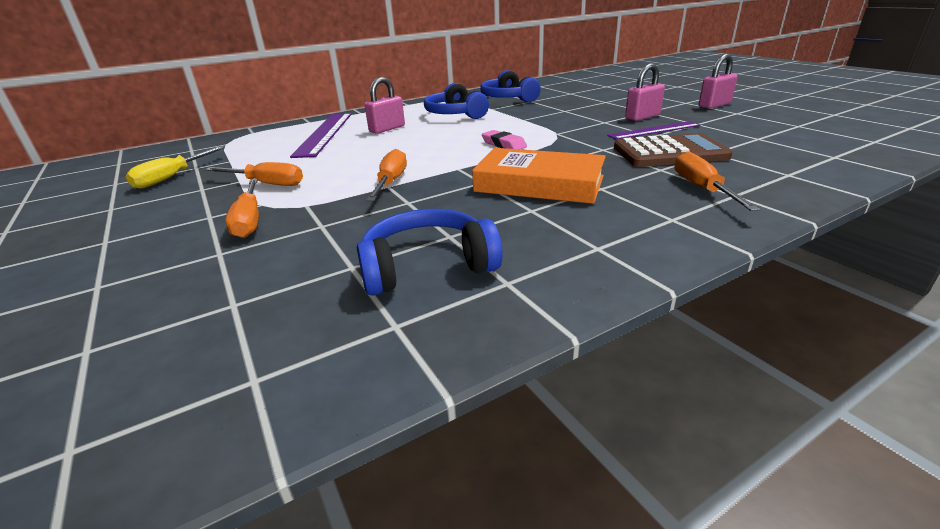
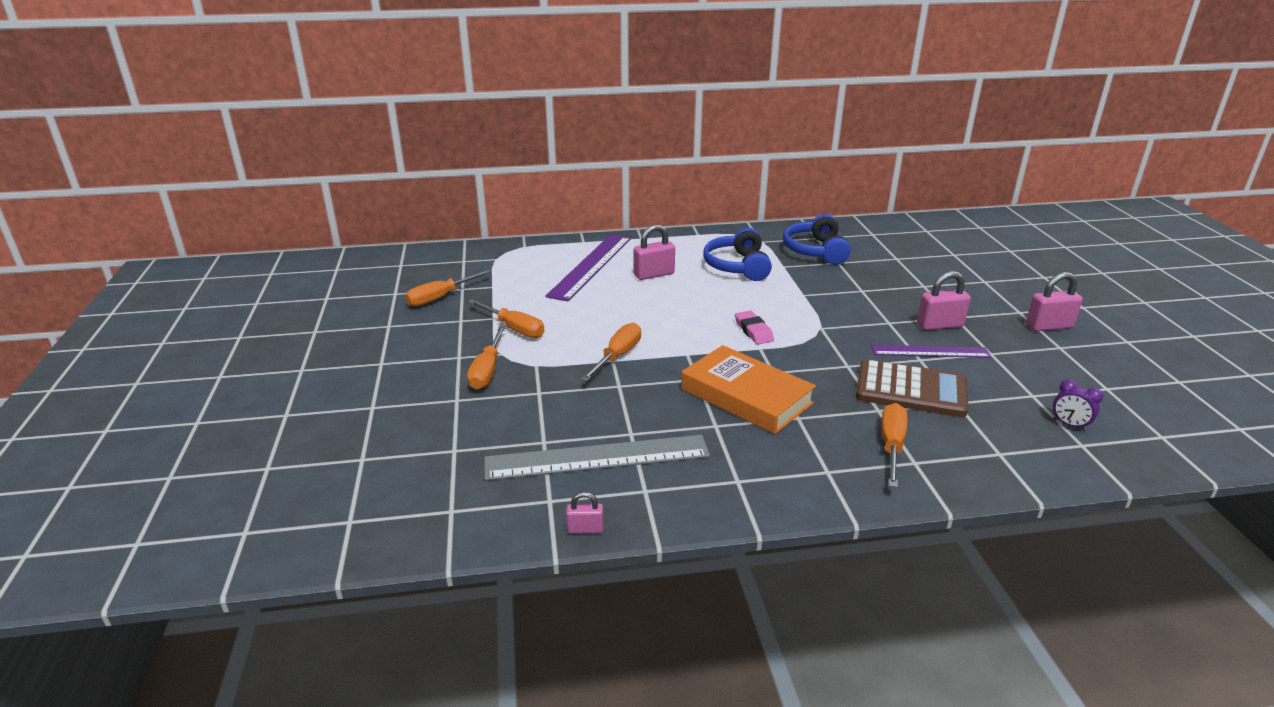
camera: 20 degrees right, 0 degrees up
yellow screwdriver [126,146,225,189] -> orange screwdriver [405,270,492,307]
blue headphones [357,209,503,296] -> grey ruler [484,435,710,481]
none -> pink padlock [566,492,604,534]
none -> purple clock [1053,379,1103,431]

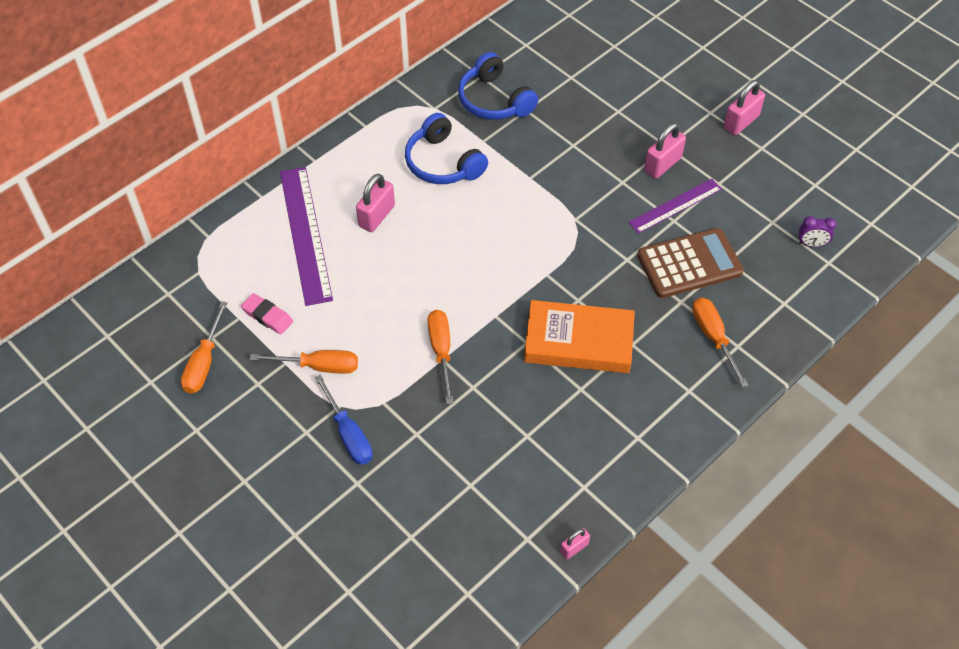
camera: 35 degrees left, 25 degrees up
orange screwdriver [467,326,506,390] -> blue screwdriver [315,374,373,465]
grey ruler [484,435,710,481] -> none
pink eraser [735,311,774,344] -> pink eraser moved to [241,293,293,334]

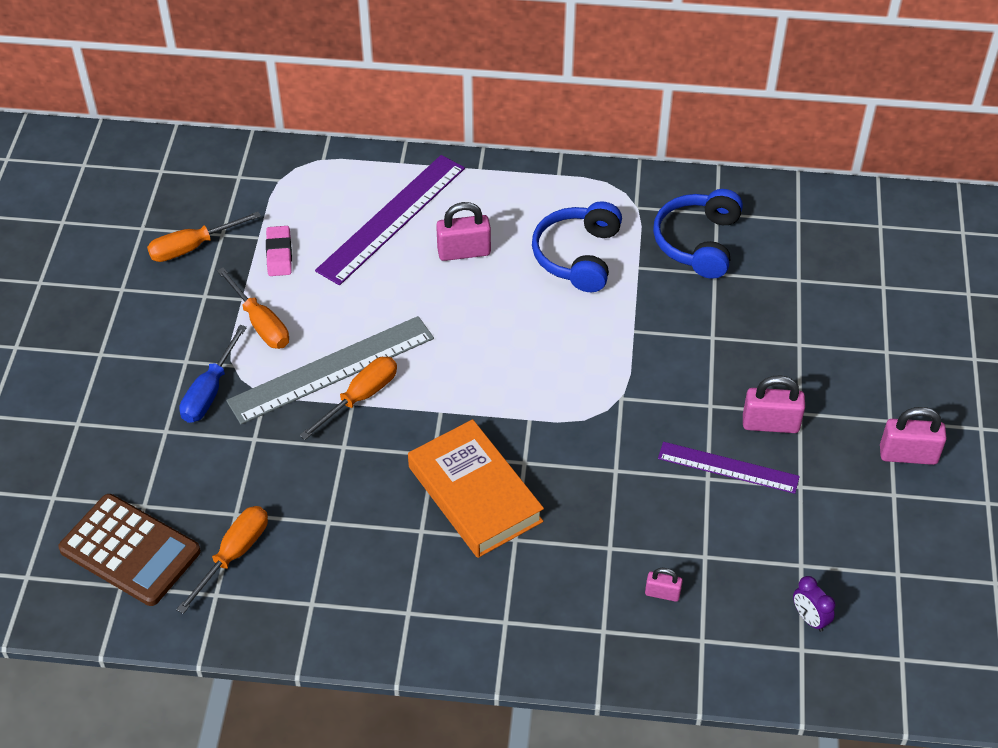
camera: 50 degrees right, 5 degrees down
pink padlock [560,528,590,559] -> pink padlock moved to [645,568,683,602]
brown calculator [637,228,744,298] -> brown calculator moved to [58,494,201,606]
orange screwdriver [692,298,749,387] -> orange screwdriver moved to [176,506,268,614]
none -> grey ruler [226,316,434,424]

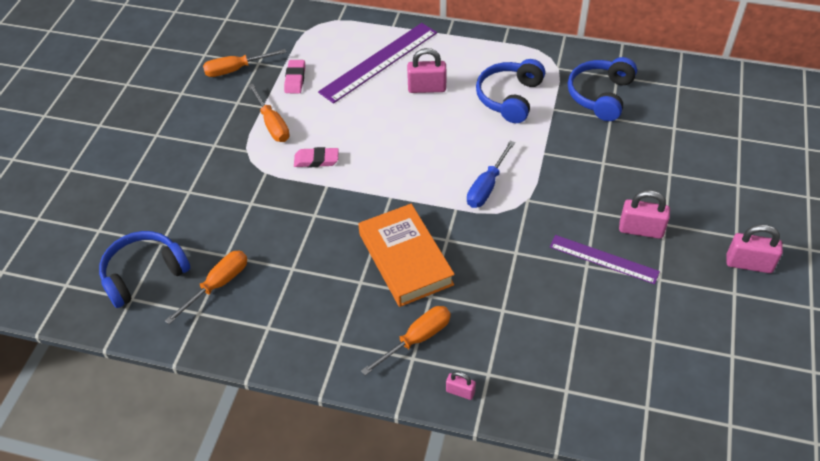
camera: 10 degrees right, 0 degrees up
brown calculator [58,494,201,606] -> blue headphones [99,231,190,308]
blue screwdriver [180,325,247,423] -> blue screwdriver moved to [467,141,515,208]
grey ruler [226,316,434,424] -> pink eraser [294,147,339,167]
orange screwdriver [299,357,397,440] -> orange screwdriver moved to [361,306,451,376]
pink padlock [645,568,683,602] -> pink padlock moved to [446,371,476,400]
purple clock [793,576,835,632] -> none

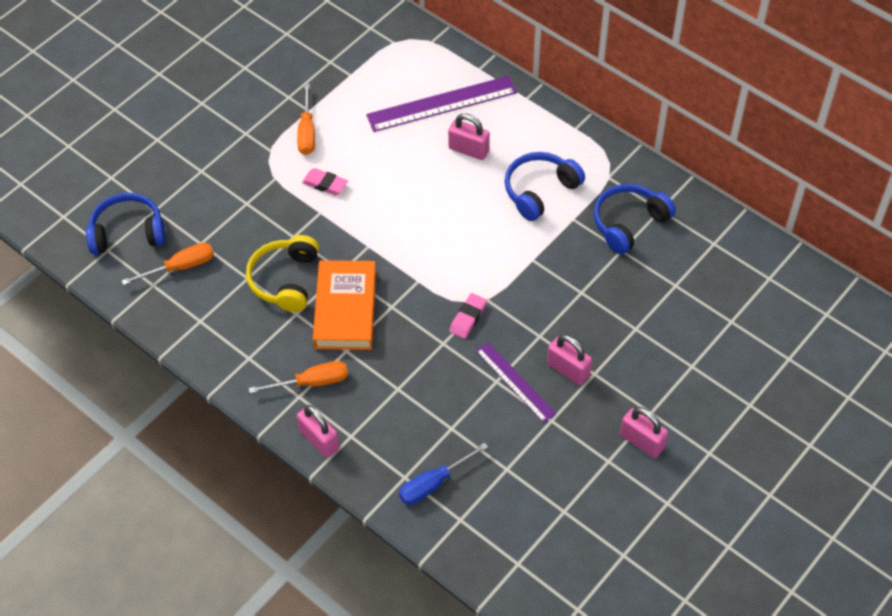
camera: 25 degrees right, 5 degrees up
orange screwdriver [203,49,286,77] -> none
pink eraser [284,60,305,93] -> pink eraser moved to [449,293,487,339]
pink padlock [446,371,476,400] -> pink padlock [297,405,339,458], size x1.77
blue screwdriver [467,141,515,208] -> blue screwdriver moved to [399,443,488,505]
none -> yellow headphones [246,235,319,312]

